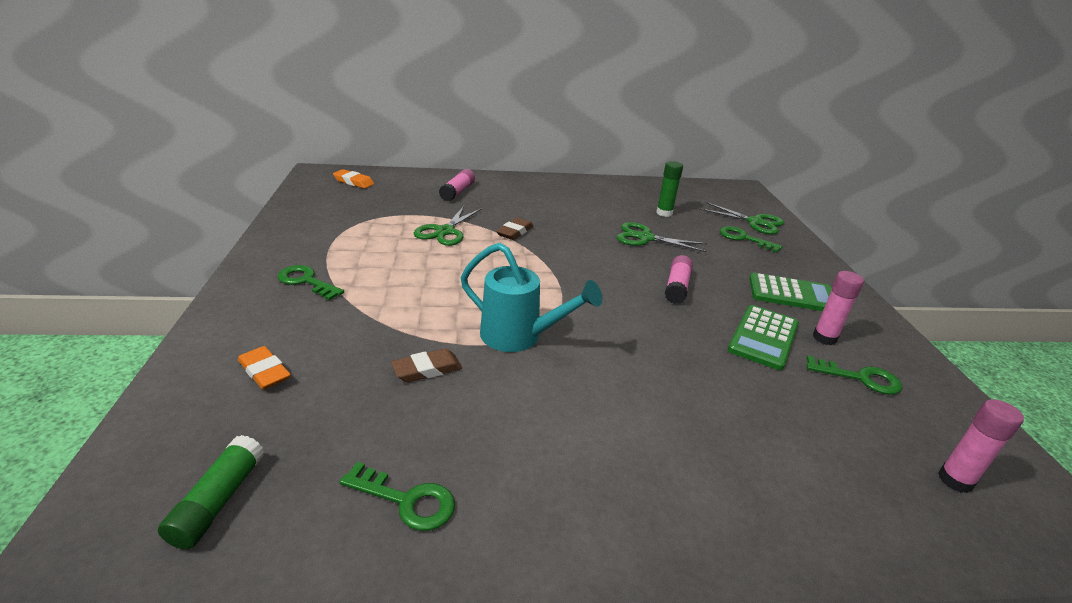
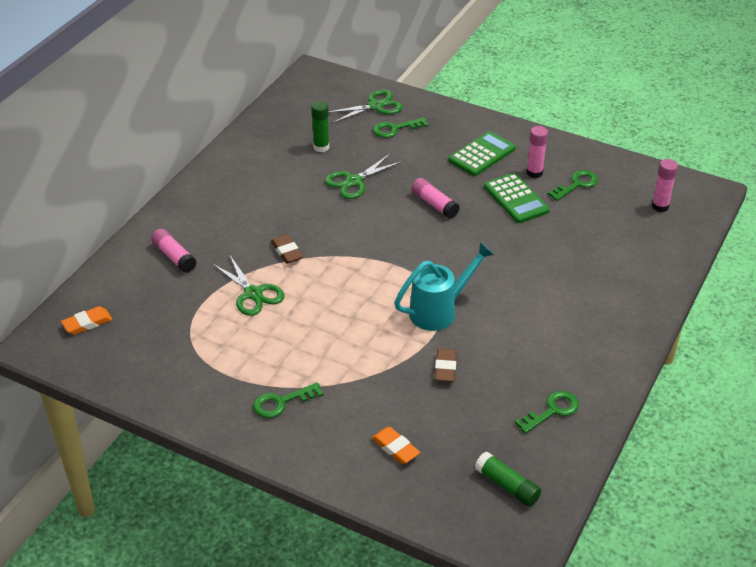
camera: 55 degrees left, 10 degrees up
orange eraser [238,346,291,390] -> orange eraser turned 60 degrees clockwise [372,427,420,464]

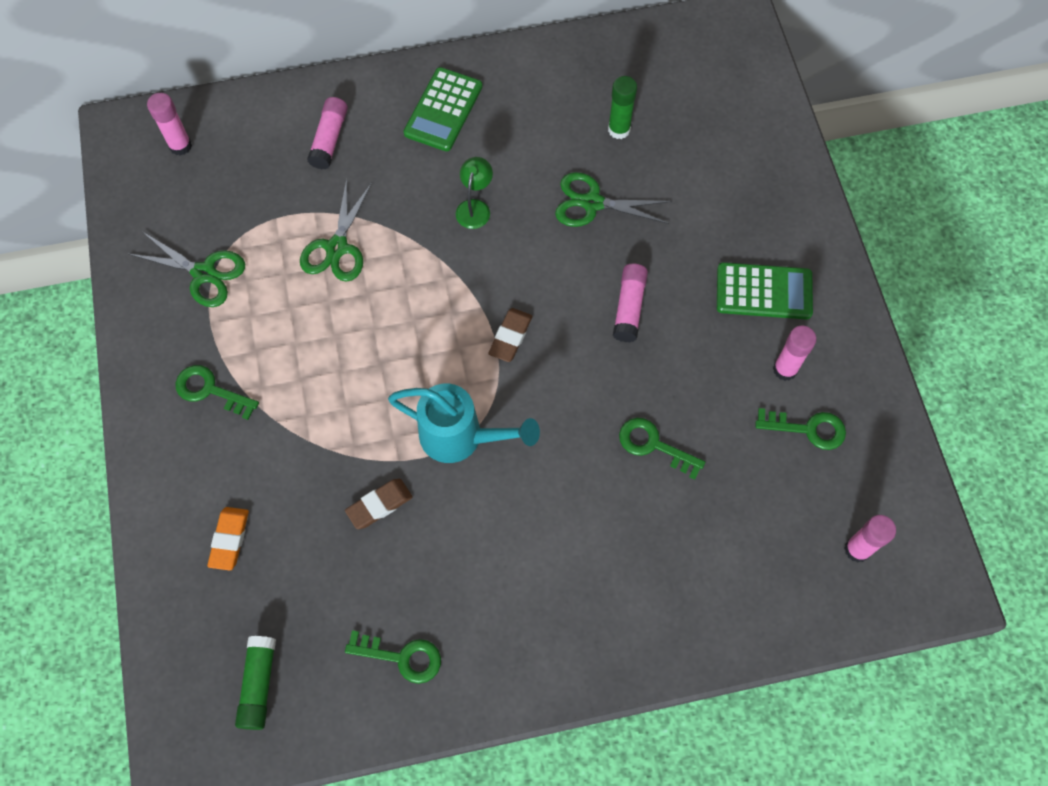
camera: 50 degrees right, 25 degrees up
orange eraser [61,306,112,335] -> pink glue stick [147,93,192,156]
brown eraser [271,234,303,264] -> brown eraser moved to [488,308,532,362]
green scissors [329,90,403,123] -> green scissors moved to [129,232,245,307]
green key [373,117,429,138] -> green key moved to [619,418,705,480]
green calculator [484,173,550,223] -> green calculator moved to [404,67,483,151]
none -> green lamp [456,157,493,229]

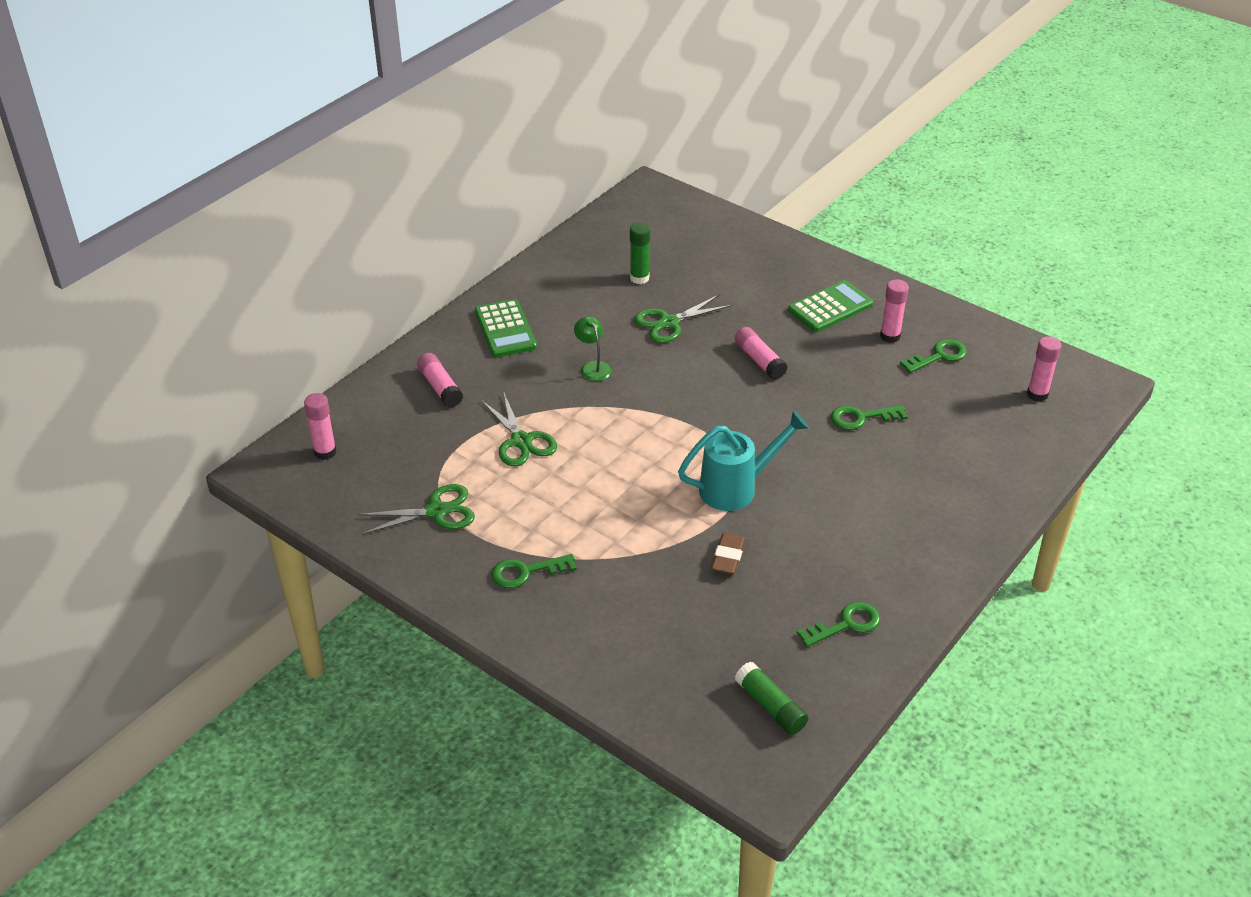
camera: 40 degrees left, 25 degrees down
orange eraser [207,507,249,571] -> none
brown eraser [488,308,532,362] -> none

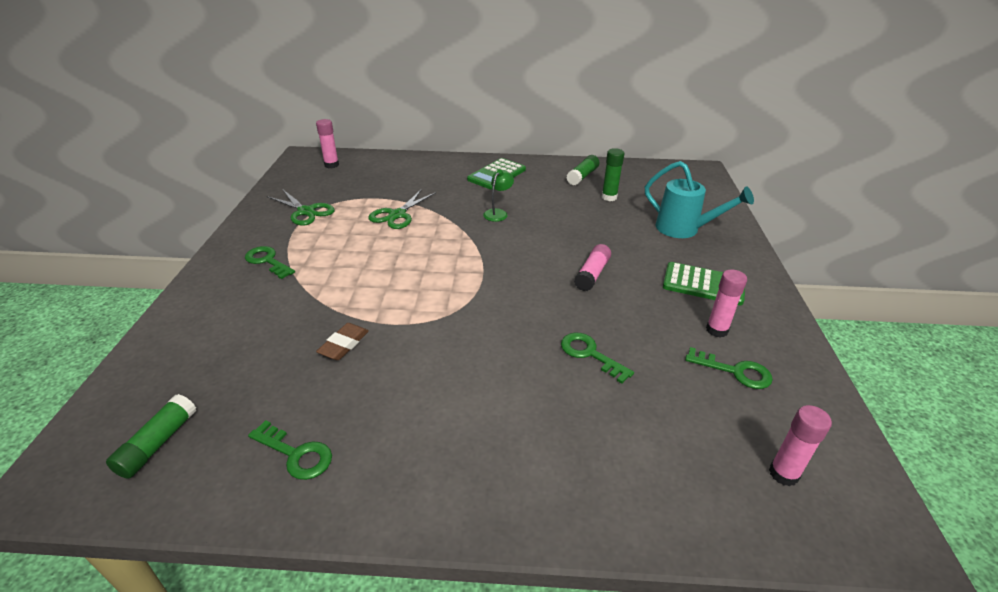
camera: 55 degrees right, 5 degrees down
pink glue stick [417,353,463,408] -> none
green scissors [634,294,732,343] -> none
turquoise watering can [678,411,809,511] -> turquoise watering can moved to [645,161,754,238]
brown eraser [711,533,746,574] -> brown eraser turned 45 degrees counterclockwise [316,323,369,360]
none -> green glue stick [566,155,600,185]

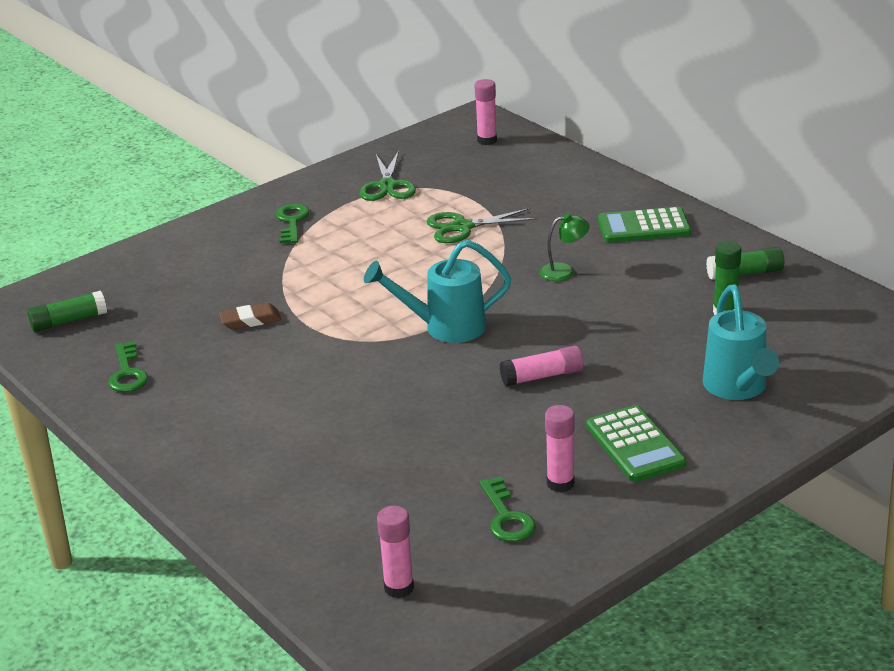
camera: 50 degrees right, 5 degrees down
green key [561,333,634,383] -> none
none -> turquoise watering can [364,240,511,343]

